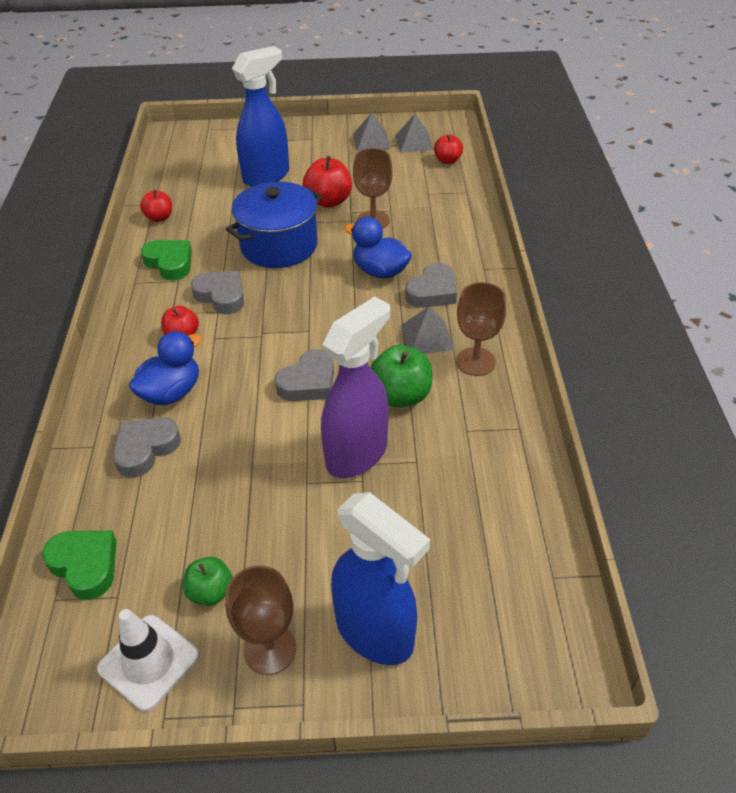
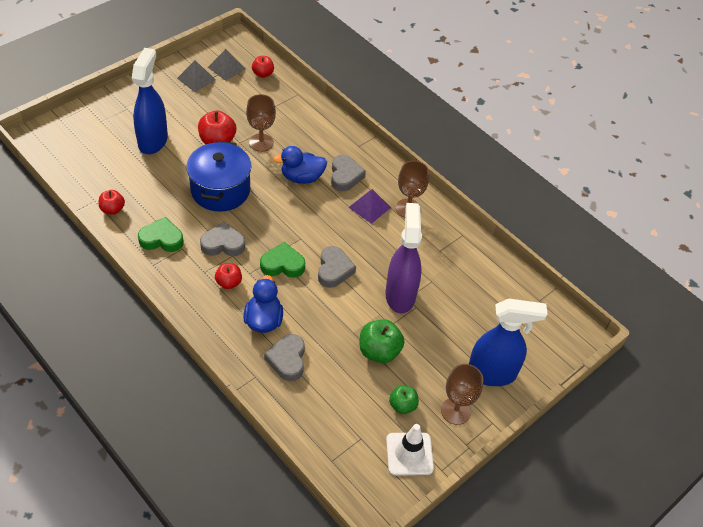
camera: 45 degrees left, 5 degrees up
green heart [42,531,117,600] -> green heart moved to [260,242,305,278]
green apple [370,345,433,407] -> green apple moved to [360,319,404,363]
grey pyramid [401,307,454,354] -> purple pyramid [349,189,391,224]

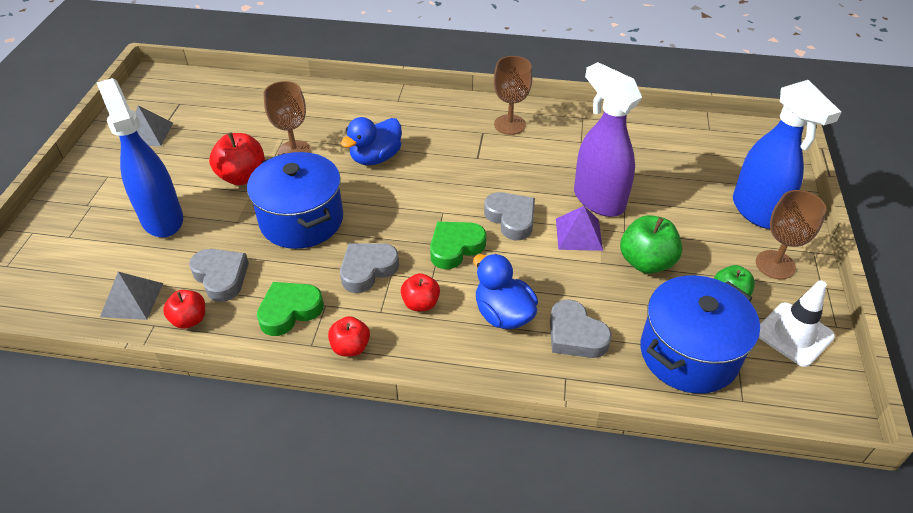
camera: 35 degrees left, 5 degrees down
grey pyramid [208,49,246,81] -> grey pyramid moved to [100,272,163,320]
red apple [252,56,274,78] -> red apple moved to [328,316,370,357]
grey heart [331,155,366,191] -> grey heart moved to [189,249,249,302]
purple pyramid [349,189,391,224] -> purple pyramid moved to [556,206,603,251]
blue spray bottle [469,299,547,386] -> blue spray bottle turned 105 degrees clockwise [733,80,841,229]
none -> blue pot [641,275,760,394]

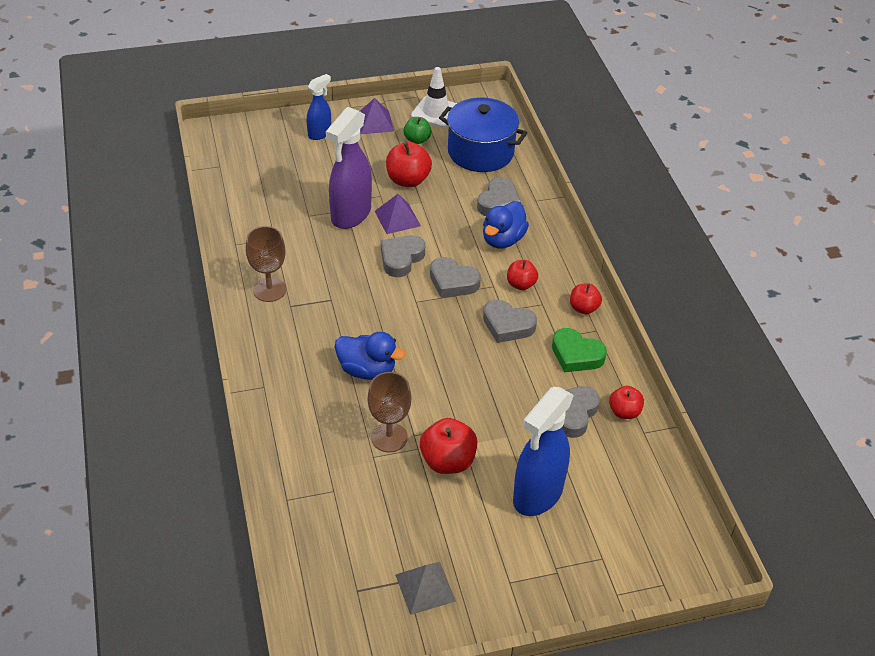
camera: 115 degrees left, 0 degrees up
grey pyramid [100,272,163,320] -> none
blue pot [247,152,343,249] -> none
green heart [430,222,486,269] -> grey heart [430,257,481,298]
green apple [620,215,682,274] -> red apple [386,142,432,187]
blue spray bottle [733,80,841,229] -> blue spray bottle [307,74,331,140], size x0.55
brown goblet [756,190,826,279] -> purple pyramid [360,98,394,134]

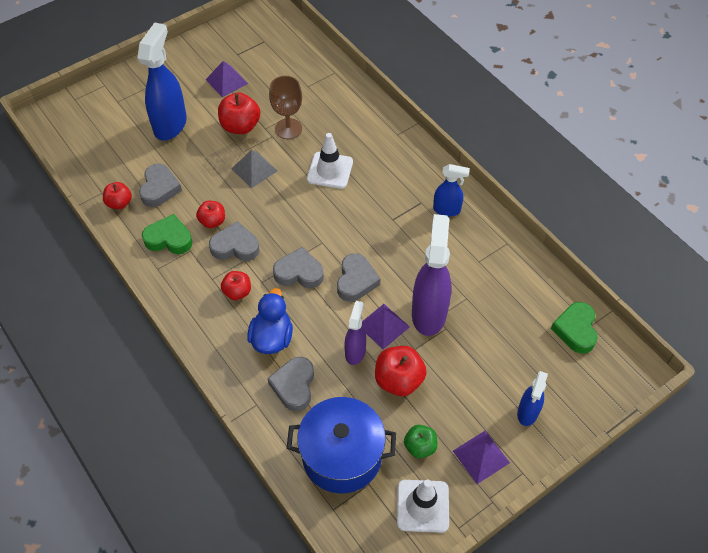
camera: 160 degrees right, 10 degrees up
brown goblet [246,226,286,302] -> blue spray bottle [433,164,470,217]
blue duck [335,332,405,380] -> white traffic cone [307,133,353,189]
grey pyramid [395,562,456,615] -> grey pyramid moved to [231,150,277,188]
red apple [570,283,602,314] -> red apple moved to [196,201,225,228]
none -> purple pyramid [205,61,248,97]
none -> purple spray bottle [345,301,366,365]
none -> green heart [551,302,598,354]

